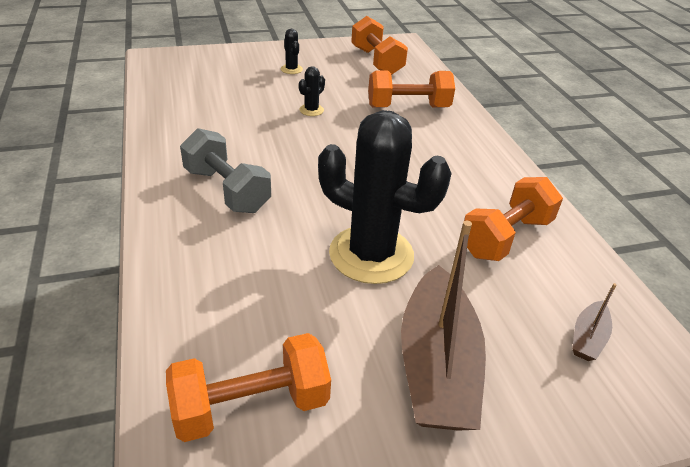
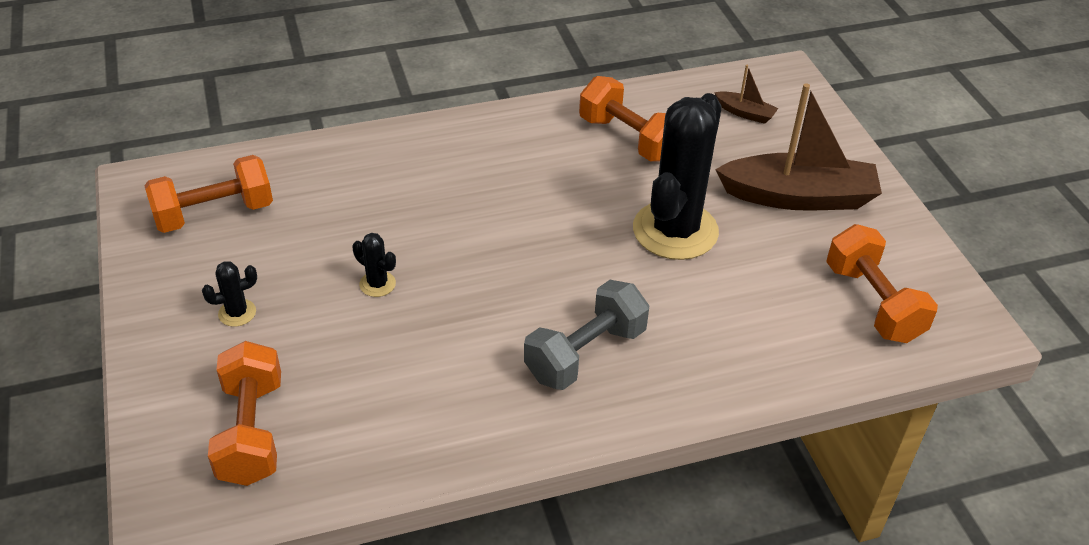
camera: 90 degrees left, 5 degrees up
orange dumbbell [368,70,455,108] -> orange dumbbell moved to [208,341,281,486]

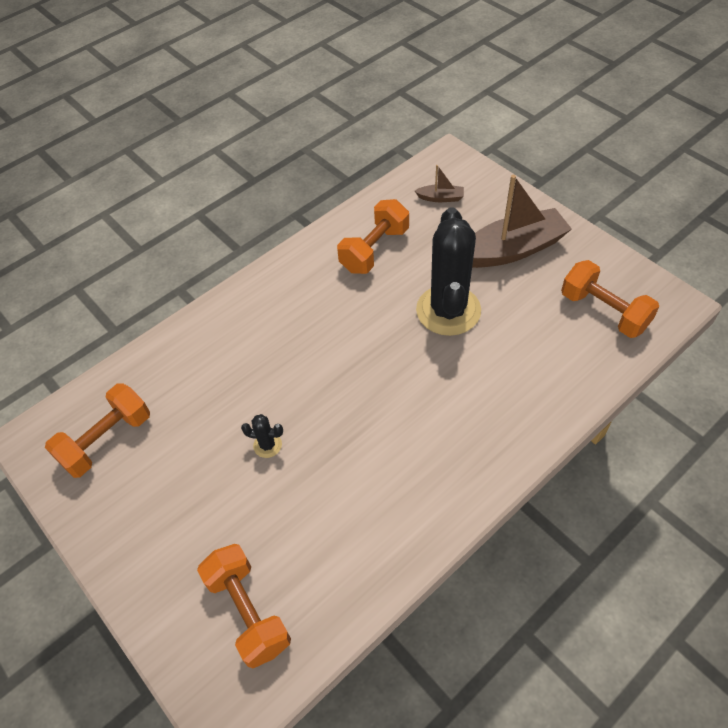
camera: 20 degrees left, 10 degrees up
black cactus [202,261,257,327] -> none
grey dumbbell [524,280,649,390] -> none
orange dumbbell [579,76,666,161] -> orange dumbbell turned 75 degrees counterclockwise [337,199,409,274]

